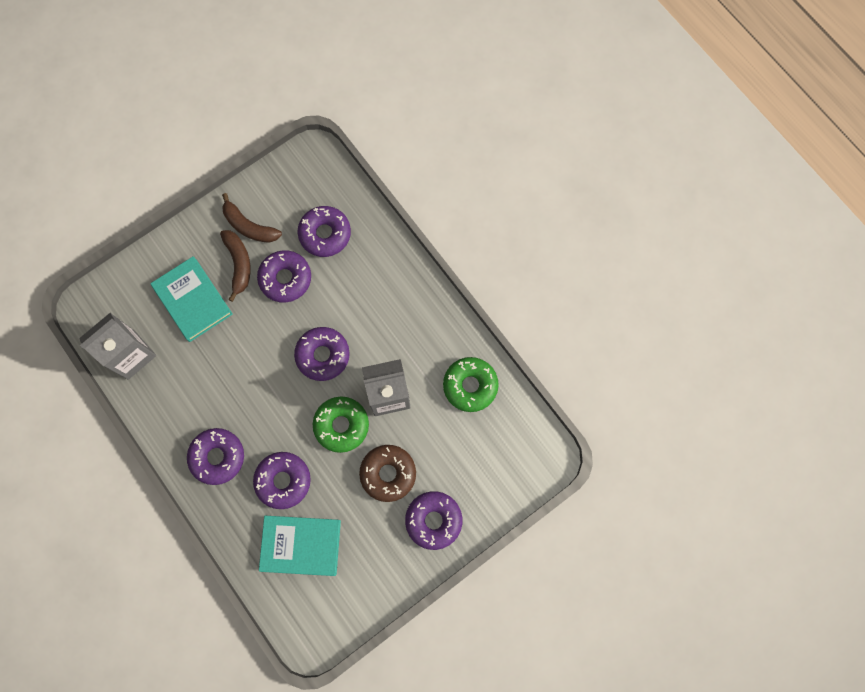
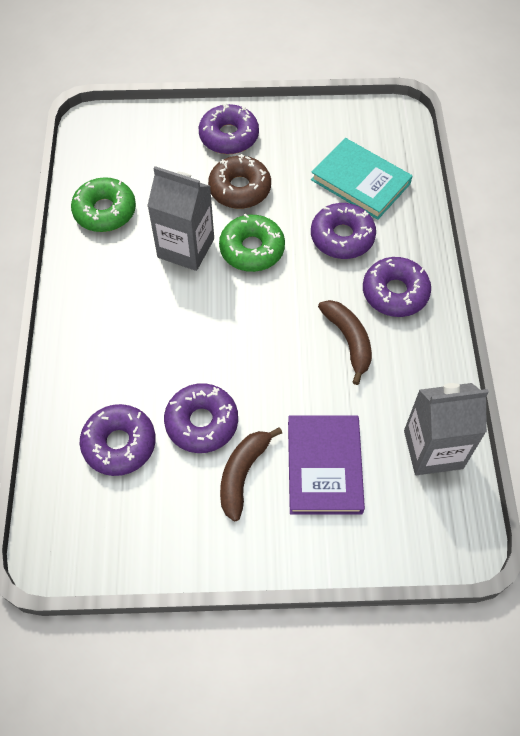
camera: 145 degrees left, 15 degrees down
turquoise book [150,256,233,342] -> purple book [288,416,365,514]
brown banana [222,193,282,243] -> brown banana moved to [318,300,372,385]
purple donut [294,327,350,381] -> none

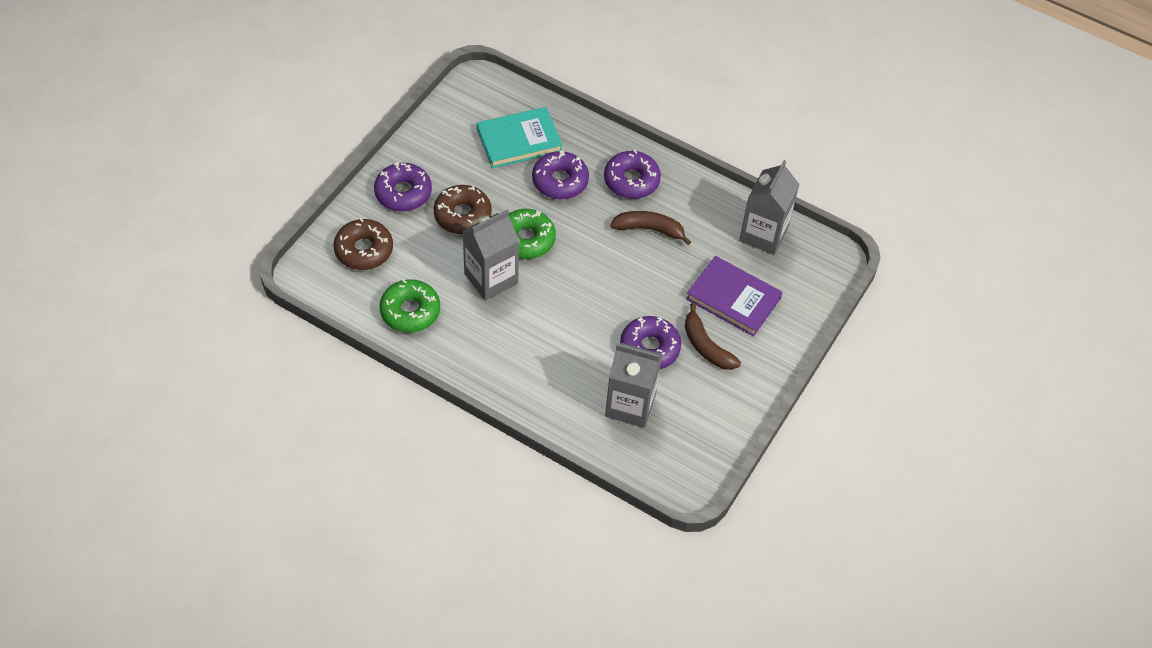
camera: 60 degrees left, 5 degrees down
purple donut [80,404,156,476] -> grey carton [605,343,662,428]
none -> brown donut [334,218,393,270]

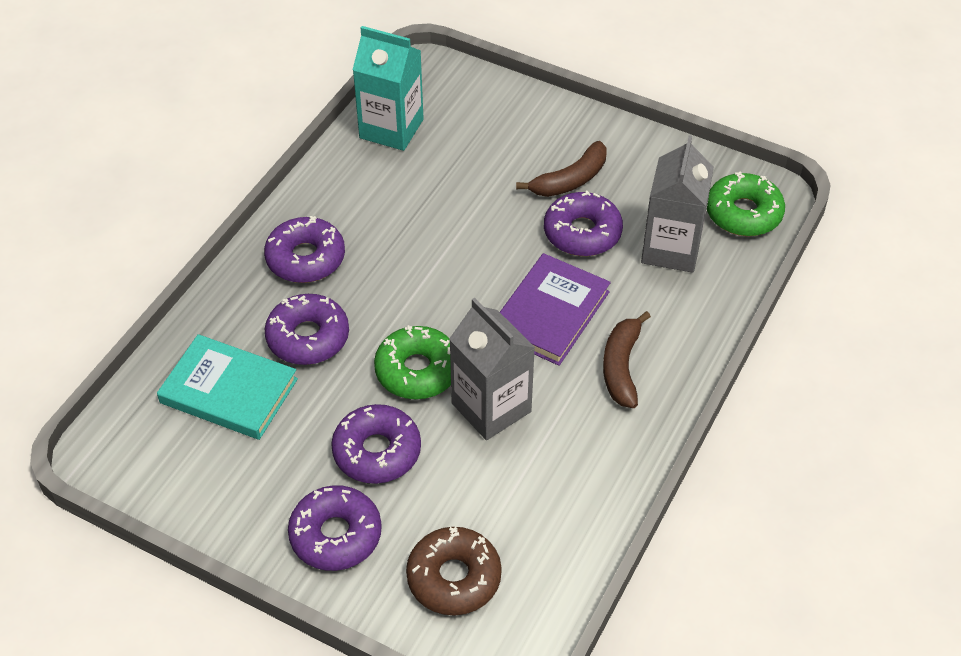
camera: 90 degrees left, 5 degrees down
green donut [379,279,440,333] -> green donut moved to [707,171,785,236]
brown donut [433,185,492,234] -> purple donut [331,404,421,484]
turquoise book [477,107,562,168] -> turquoise book turned 45 degrees counterclockwise [157,334,298,440]
brown banana [610,211,691,245] -> brown banana moved to [603,311,651,408]
purple book [686,256,783,337] -> purple book moved to [500,253,611,366]
grey carton [739,160,800,255] -> turquoise carton [353,26,424,151]

